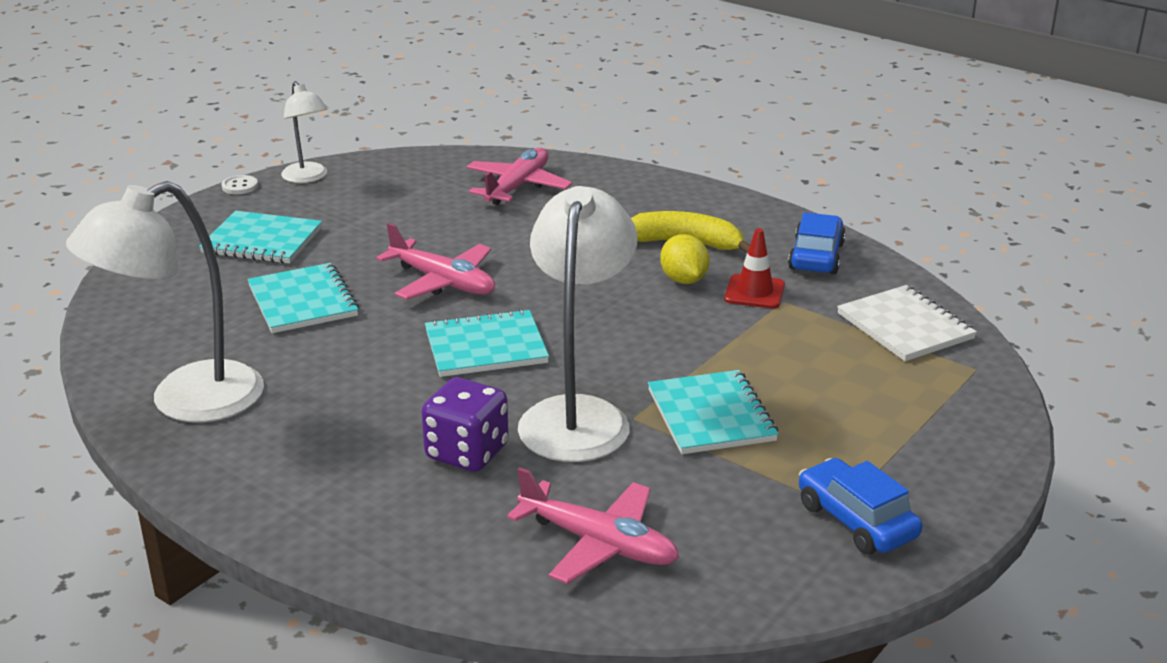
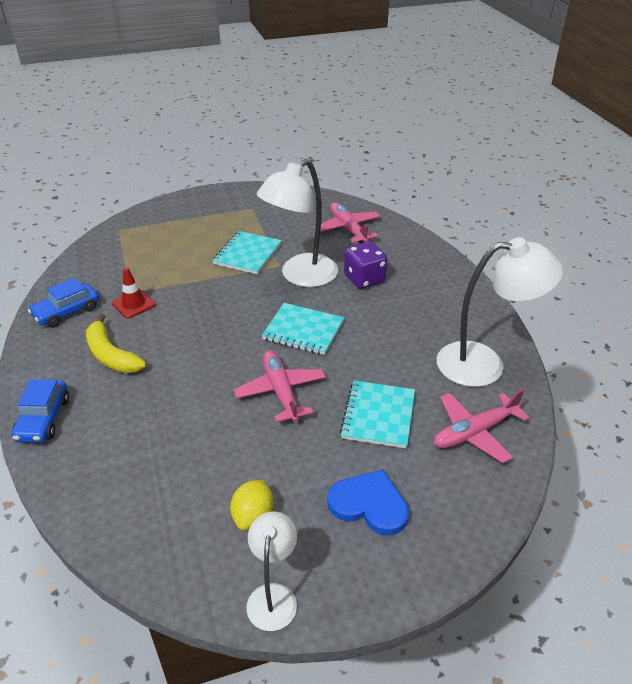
camera: 145 degrees left, 10 degrees up
turquoise notebook [199,211,322,264] -> blue heart [327,469,409,536]
white button [222,175,258,194] -> none
pink plane [466,148,572,205] -> pink plane moved to [434,389,530,463]
yellow lemon [660,234,709,284] -> yellow lemon moved to [230,480,273,530]
blue car [799,458,922,555] -> blue car moved to [12,379,69,443]
white notebook [837,285,977,361] -> none

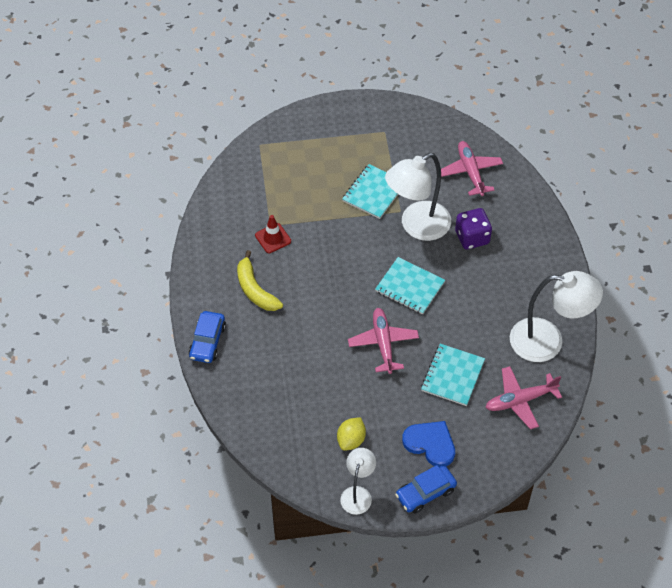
camera: 10 degrees right, 15 degrees up
blue car [28,278,99,328] -> blue car moved to [395,465,457,514]

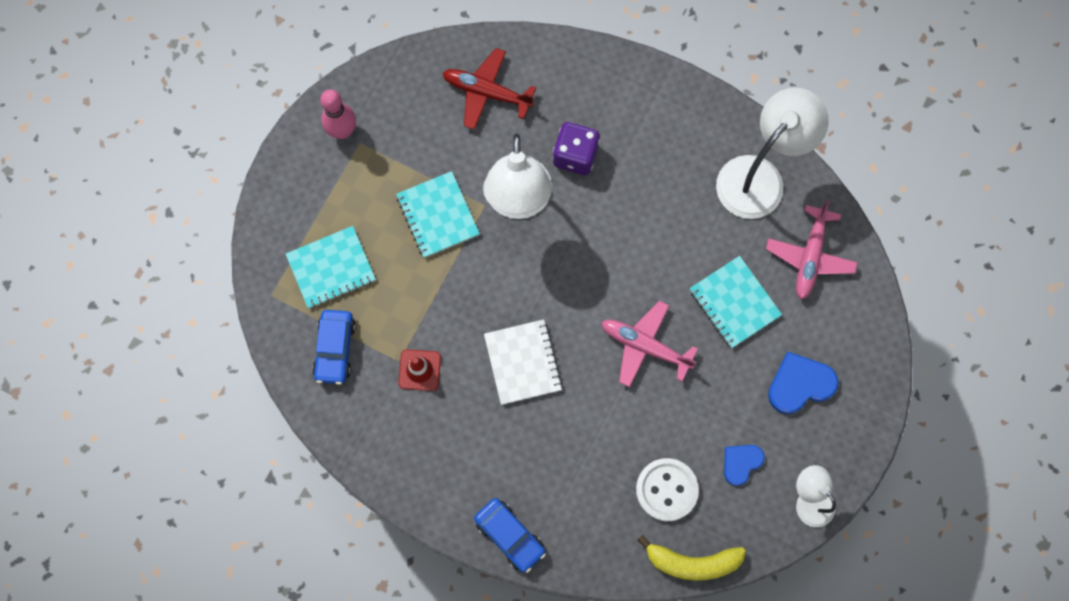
camera: 55 degrees left, 20 degrees up
yellow banana [237,250,283,311] -> yellow banana moved to [638,535,746,581]
yellow lemon [337,417,366,450] -> blue heart [724,445,765,486]
turquoise notebook [375,257,445,315] -> turquoise notebook moved to [286,226,376,309]
blue car [395,465,457,514] -> blue car moved to [312,310,356,385]
pink plane [441,141,503,196] -> red plane [443,48,536,130]
none -> pink bowling pin [320,89,356,139]
none -> white notebook [484,319,563,405]
none -> white button [636,458,699,521]

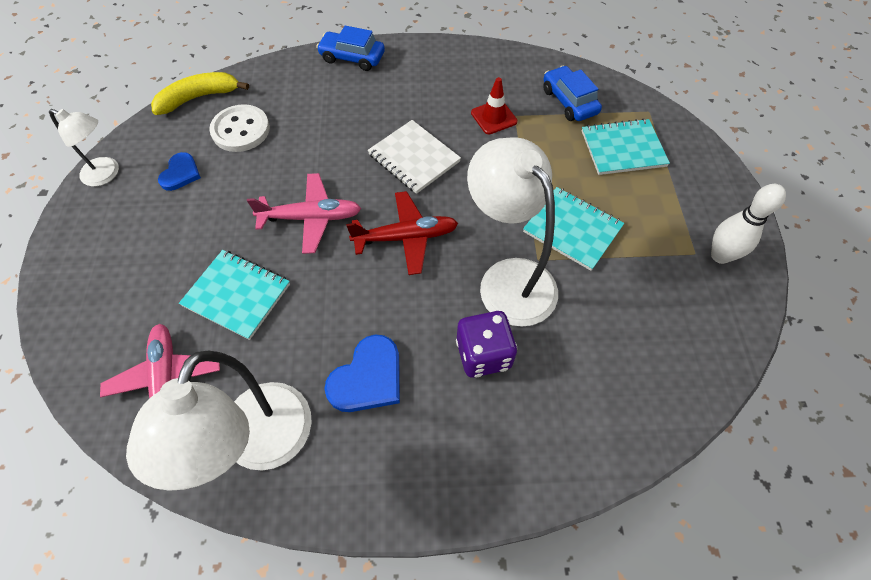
camera: 150 degrees right, 15 degrees down
turquoise notebook [286,226,376,309] -> turquoise notebook turned 45 degrees clockwise [582,118,670,175]
pink bowling pin [320,89,356,139] -> white bowling pin [711,184,786,264]
red plane [443,48,536,130] -> red plane moved to [346,191,458,275]
blue heart [768,352,839,414] -> blue heart moved to [324,335,400,412]

